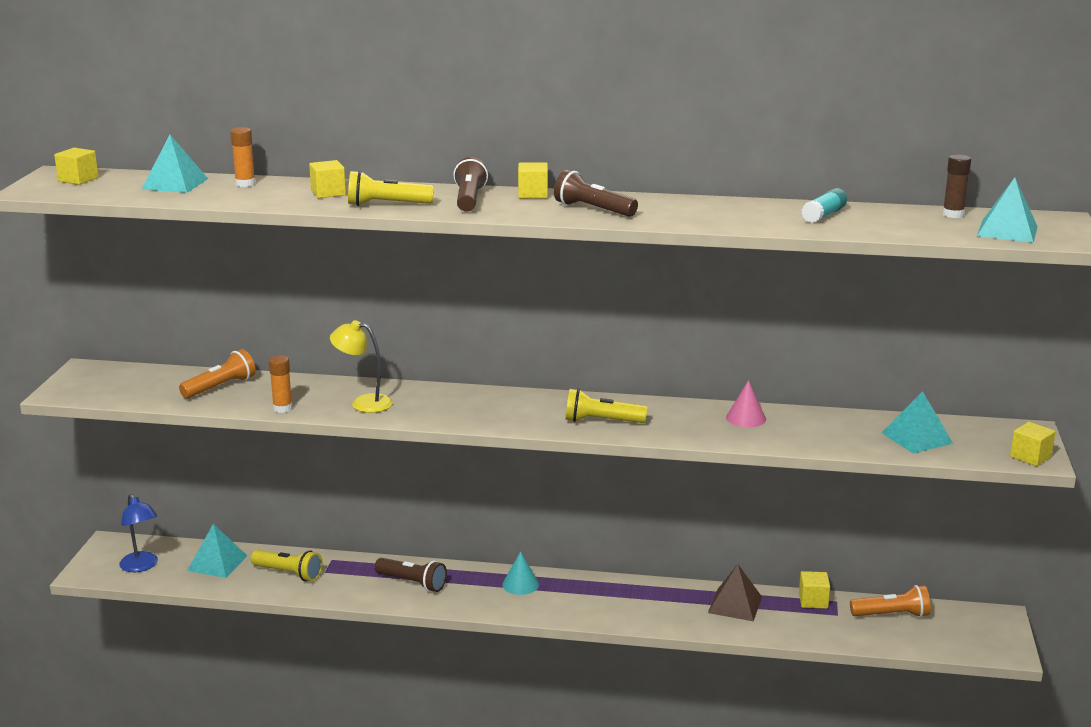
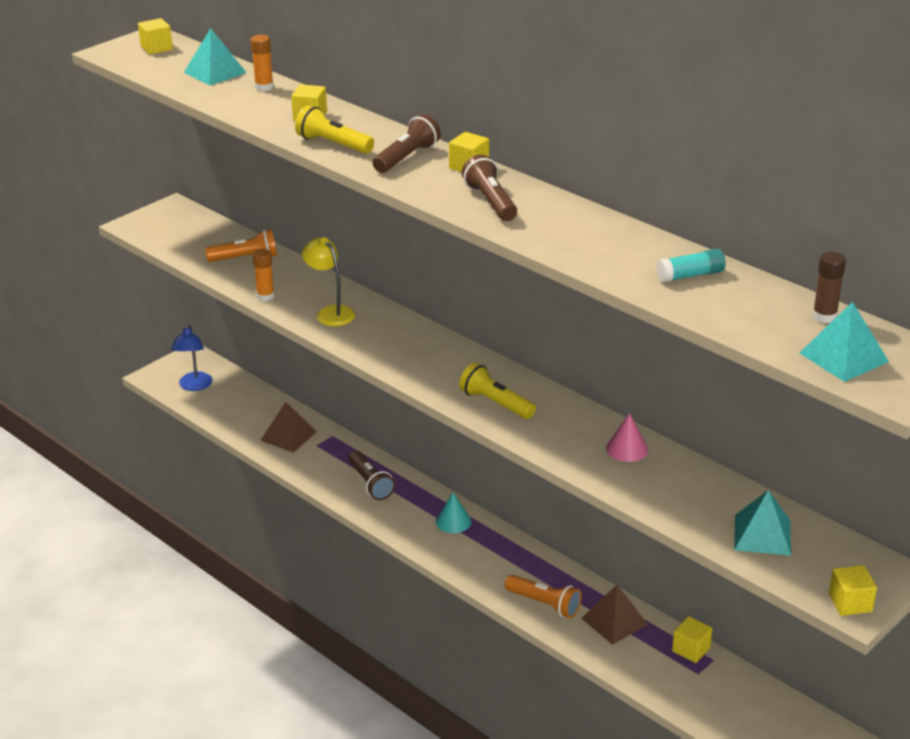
camera: 35 degrees right, 10 degrees up
turquoise pyramid [187,524,247,578] -> none
yellow flashlight [251,550,323,581] -> brown pyramid [260,402,317,453]
orange flashlight [850,585,931,617] -> orange flashlight moved to [505,575,582,618]

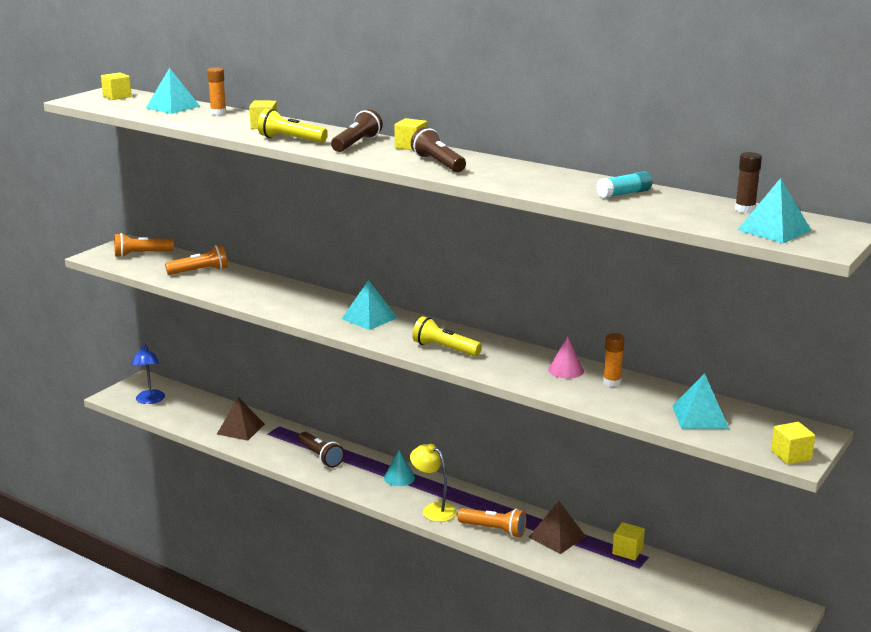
camera: 10 degrees left, 10 degrees down
orange glue stick [253,249,275,301] -> orange glue stick moved to [603,333,625,387]
yellow lamp [302,237,355,326] -> yellow lamp moved to [410,444,457,522]
none -> orange flashlight [114,233,174,257]
none -> turquoise pyramid [342,280,397,330]

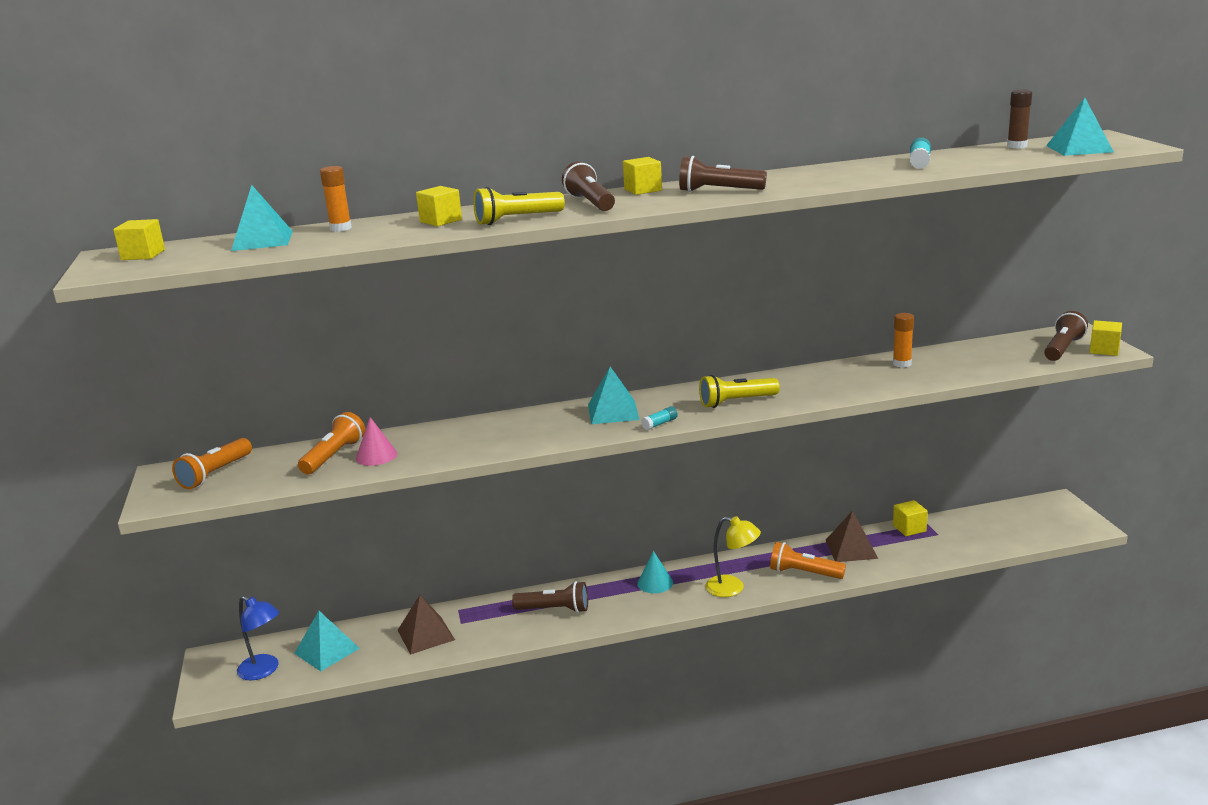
camera: 45 degrees left, 0 degrees up
yellow lamp [410,444,457,522] -> yellow lamp turned 150 degrees counterclockwise [705,516,761,597]
orange flashlight [458,508,526,537] -> orange flashlight turned 135 degrees counterclockwise [770,542,846,579]
pink cone [548,336,584,379] -> pink cone moved to [356,417,397,466]
turquoise pyramid [672,373,729,429] -> turquoise pyramid moved to [294,611,360,671]
none -> turquoise glue stick [641,406,678,430]
none -> brown flashlight [1044,311,1088,361]

